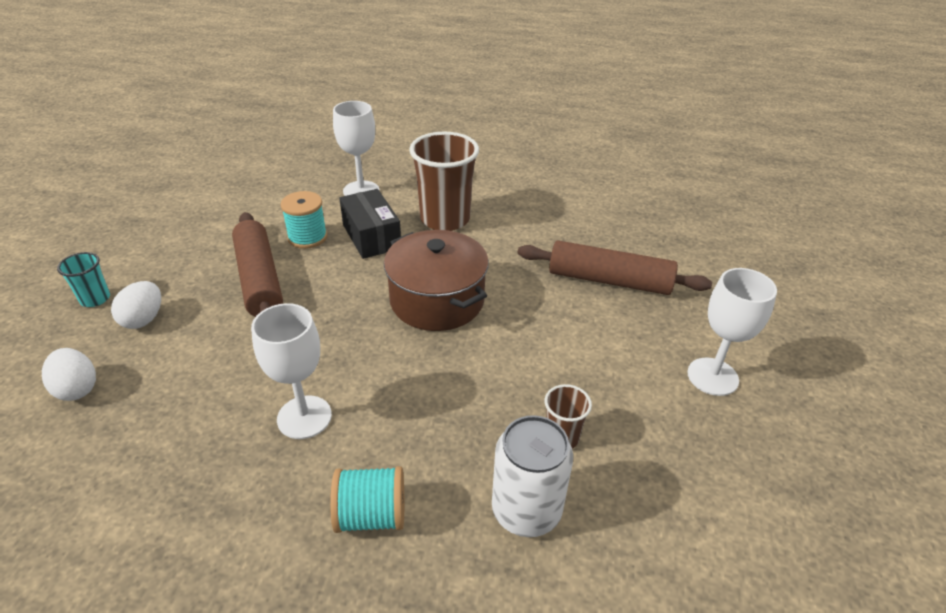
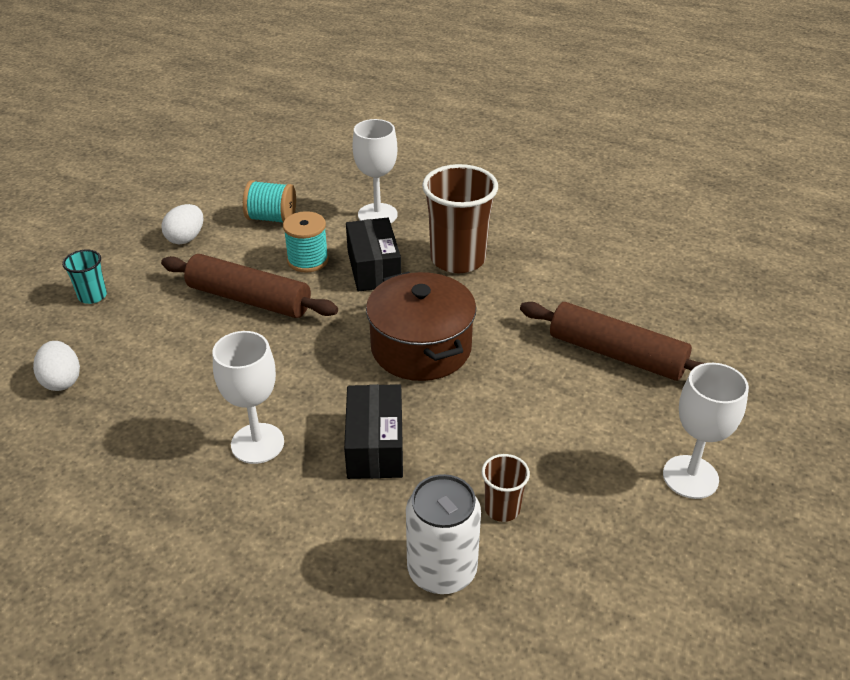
camera: 15 degrees right, 0 degrees up
white egg [111,281,161,329] -> white egg moved to [161,204,203,244]
brown rolling pin [232,212,283,317] -> brown rolling pin turned 60 degrees counterclockwise [161,254,338,318]
turquoise spool [330,466,404,533] -> turquoise spool moved to [243,180,296,223]
none -> black box [344,384,403,479]

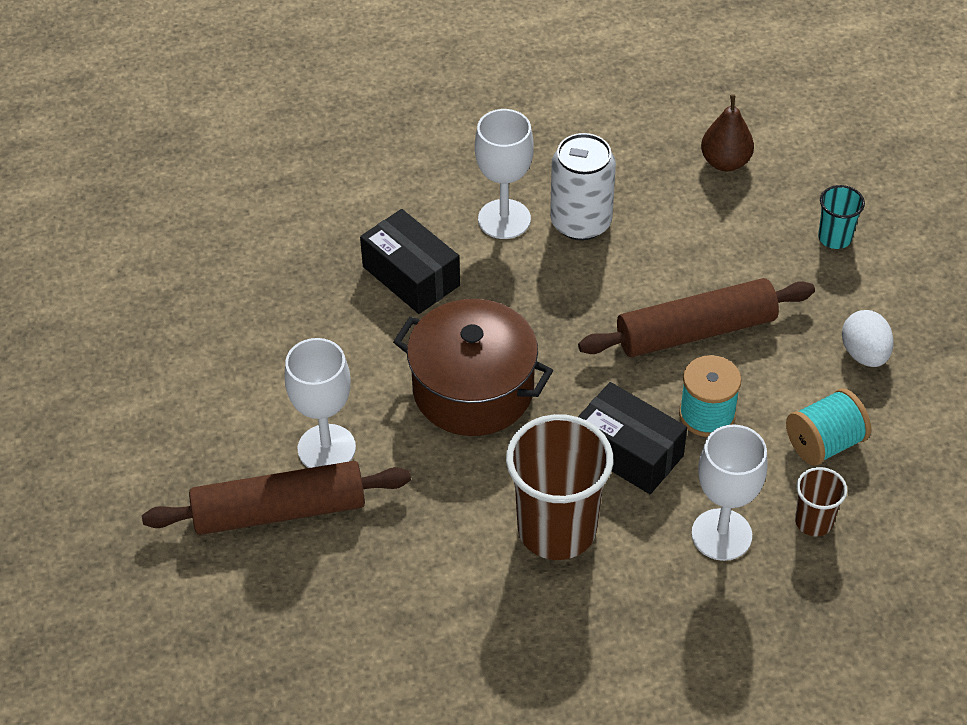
camera: 140 degrees right, 10 degrees up
white egg [33,341,80,391] -> brown pear [701,95,754,171]
white can [406,474,481,594] -> white can moved to [550,133,616,241]
brown cup [482,454,530,522] -> brown cup moved to [795,467,847,536]
white goblet [663,363,749,499] -> white goblet moved to [285,338,356,468]

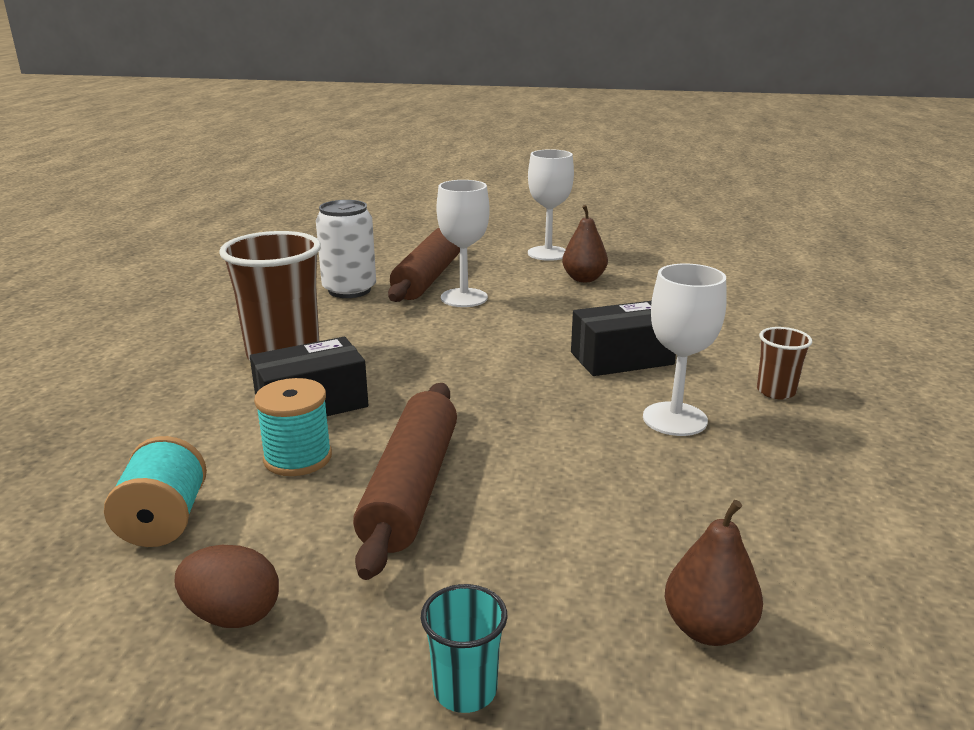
camera: 115 degrees right, 25 degrees down
brown pot [393,299,553,436] -> none
white can [550,133,616,241] -> white can moved to [316,200,376,298]
white goblet [691,425,767,561] -> white goblet moved to [528,149,574,261]
brown cup [795,467,847,536] -> brown cup moved to [757,327,812,399]
white egg [842,310,894,367] -> brown egg [175,545,279,628]
none -> brown pear [562,205,608,282]

